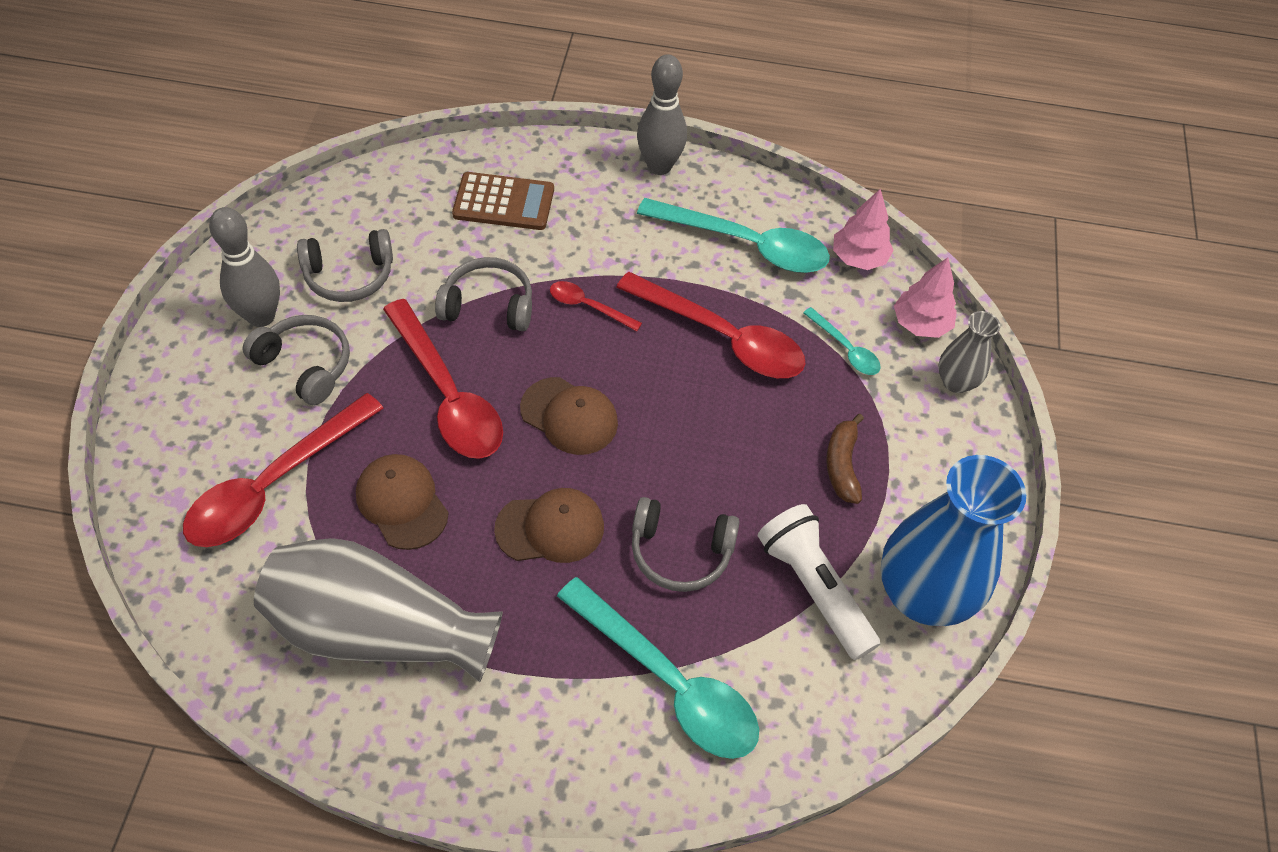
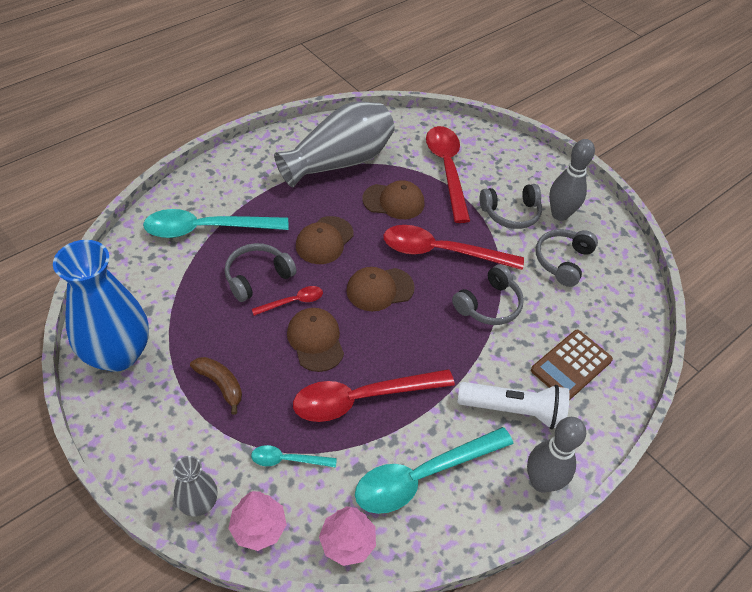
camera: 130 degrees right, 5 degrees down
red spoon [550,281,642,331] -> red spoon moved to [252,286,323,316]
white flashlight [757,504,880,660] -> white flashlight moved to [457,382,569,430]
none -> brown cap [287,308,344,372]

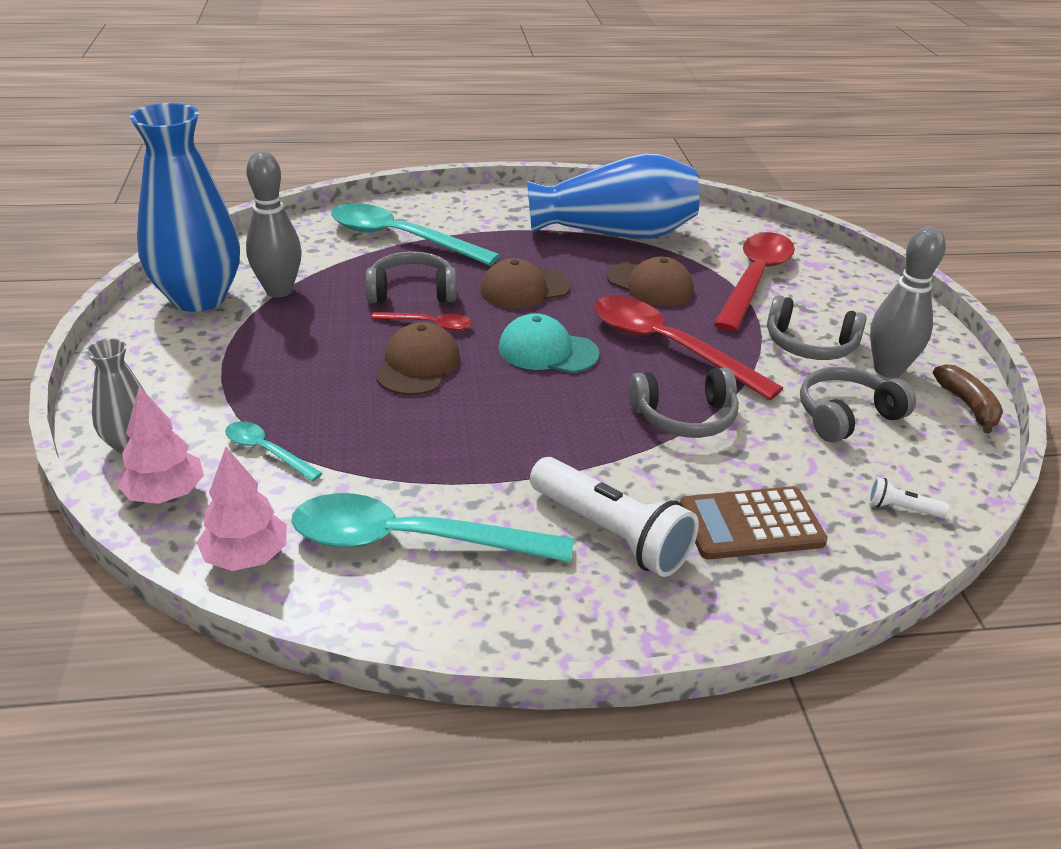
camera: 35 degrees right, 15 degrees down
brown banana [190,357,242,415] -> brown banana moved to [933,364,1003,434]
grey vase [274,102,395,187] -> blue vase [527,153,700,239]
red spoon [293,369,455,422] -> none
brown cap [346,267,415,311] -> turquoise cap [498,313,599,373]
grey bowling pin [527,417,586,493] -> grey bowling pin moved to [246,151,302,297]
none -> white flashlight [869,477,949,518]

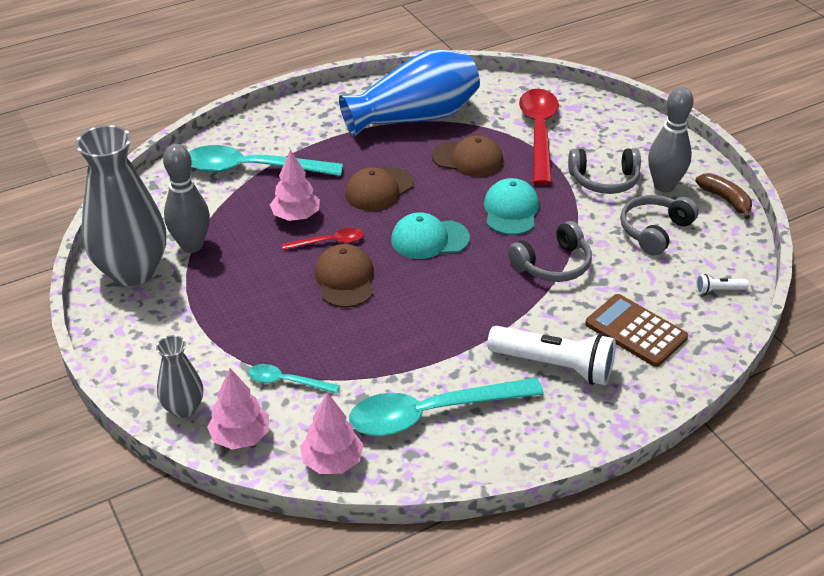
camera: 20 degrees left, 5 degrees up
blue vase [130,103,240,312] -> grey vase [75,125,166,286]
grey headphones [365,251,457,303] -> pink tree [270,150,320,221]
red spoon [594,296,783,400] -> turquoise cap [484,178,539,235]
brown calculator [680,486,828,559] -> brown calculator turned 75 degrees clockwise [585,294,688,367]

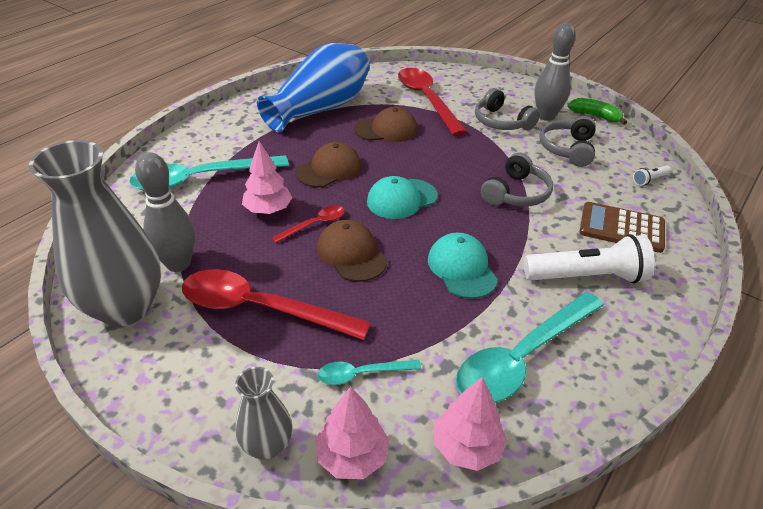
camera: 25 degrees left, 0 degrees up
brown cap [345,167,414,211] -> brown cap turned 150 degrees counterclockwise [295,142,361,187]
turquoise cap [484,178,539,235] -> turquoise cap moved to [428,233,498,299]
grey headphones [568,148,641,194] -> grey headphones turned 75 degrees clockwise [475,88,540,130]
brown banana [695,173,752,219] -> green banana [567,98,627,125]
none -> red spoon [182,269,371,340]

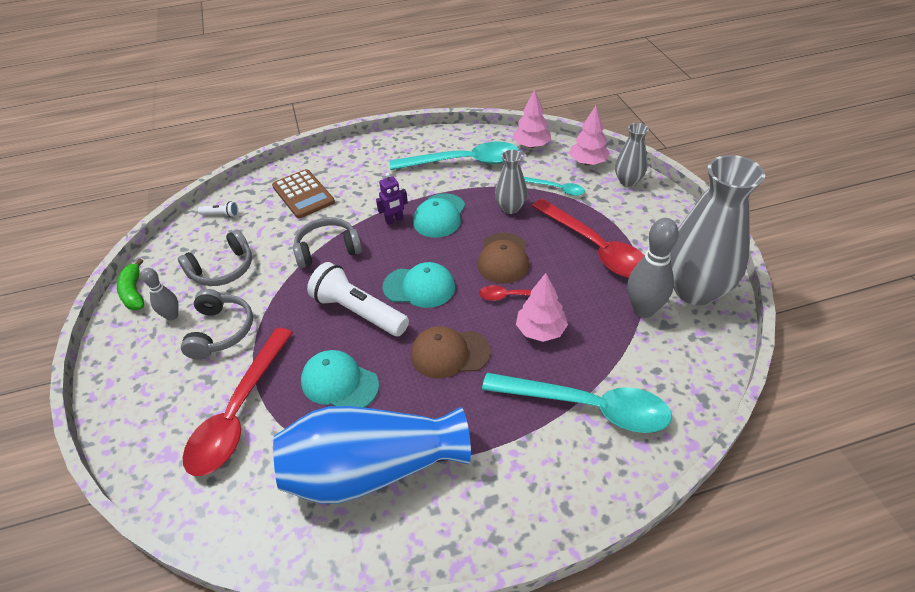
camera: 140 degrees left, 5 degrees up
brown cap [354,107,418,142] -> turquoise cap [301,350,379,408]
white flashlight [524,234,655,283] -> white flashlight moved to [307,262,409,336]
grey bowling pin [534,23,576,121] -> grey bowling pin [141,268,178,321], size x0.58
none -> purple robot [376,173,408,225]
none -> grey vase [495,150,527,214]

